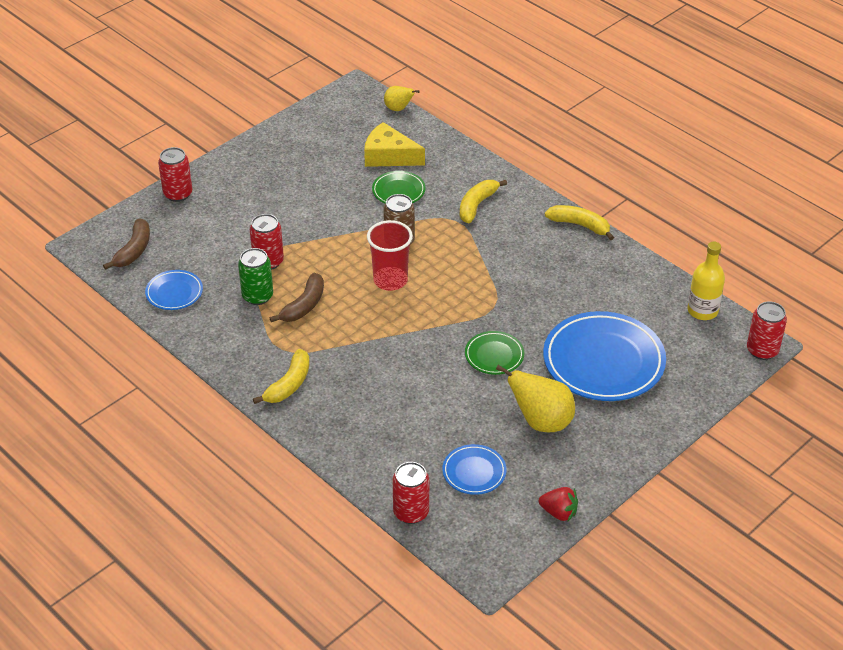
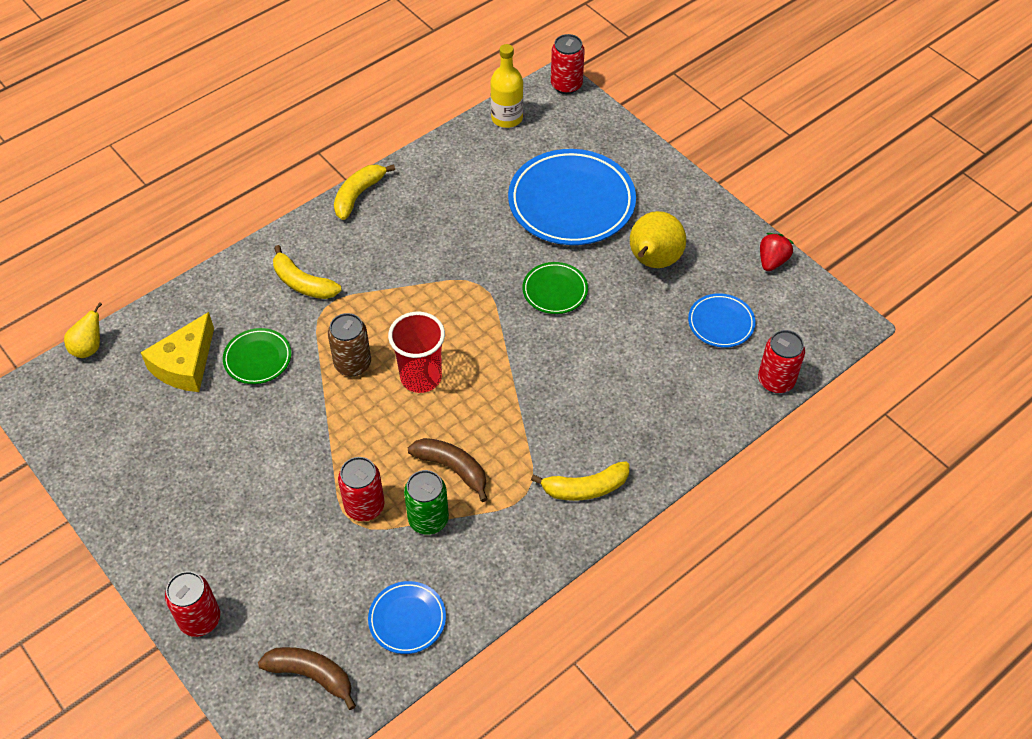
camera: 85 degrees left, 10 degrees up
yellow banana [253,349,310,404] -> yellow banana turned 135 degrees clockwise [531,461,629,501]

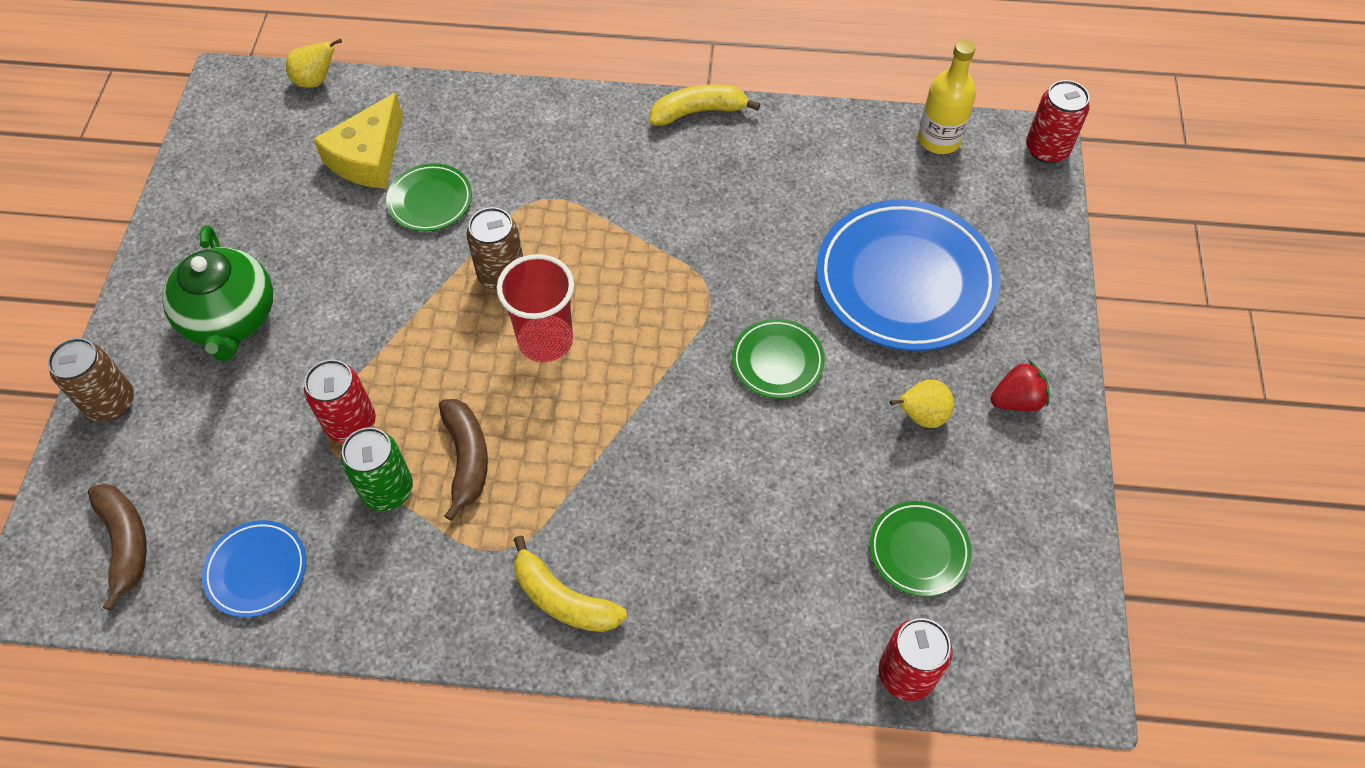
camera: 45 degrees right, 5 degrees up
yellow cheese [140,312,214,392] -> yellow cheese turned 45 degrees counterclockwise [313,93,403,189]
red can [165,571,220,637] -> brown can [48,338,134,421]
yellow banana [273,245,341,299] -> none
yellow pear [630,211,686,268] -> yellow pear [890,380,954,428], size x0.58
blue plate [688,293,756,348] -> green plate [870,501,972,596]
red strawberry [760,233,794,271] -> red strawberry moved to [991,360,1050,411]
none -> green teapot [162,225,273,362]

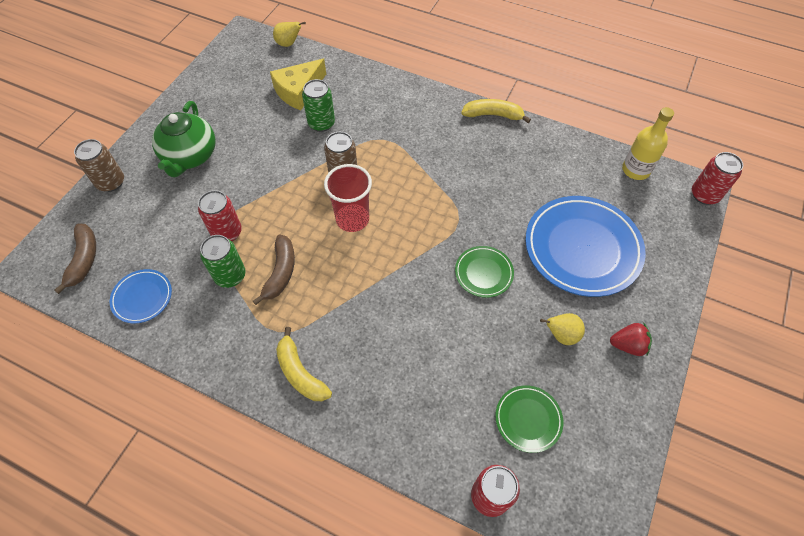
camera: 20 degrees right, 0 degrees up
green plate [386,163,472,231] -> green can [302,79,335,132]

